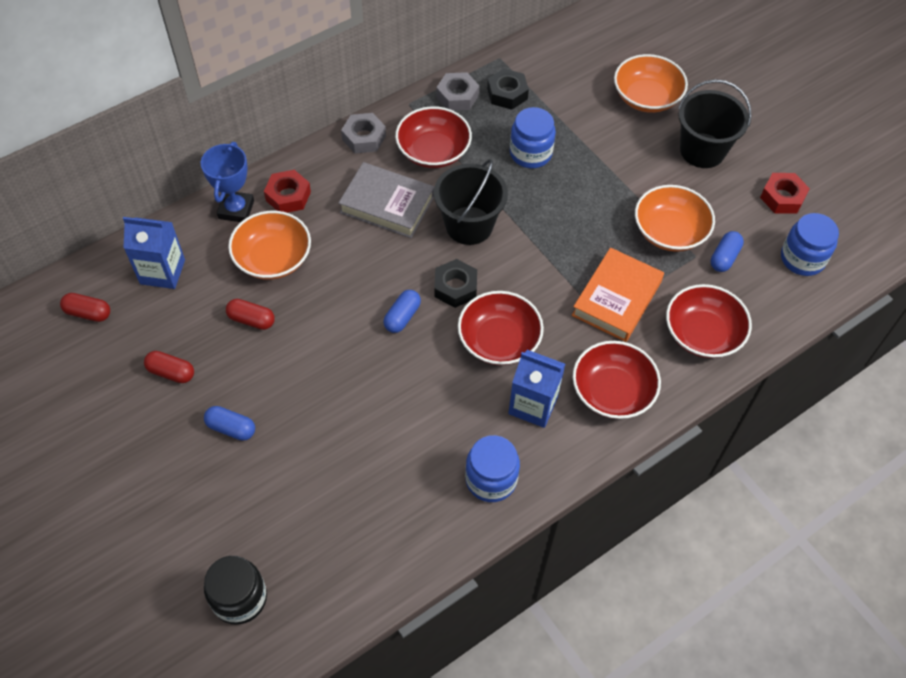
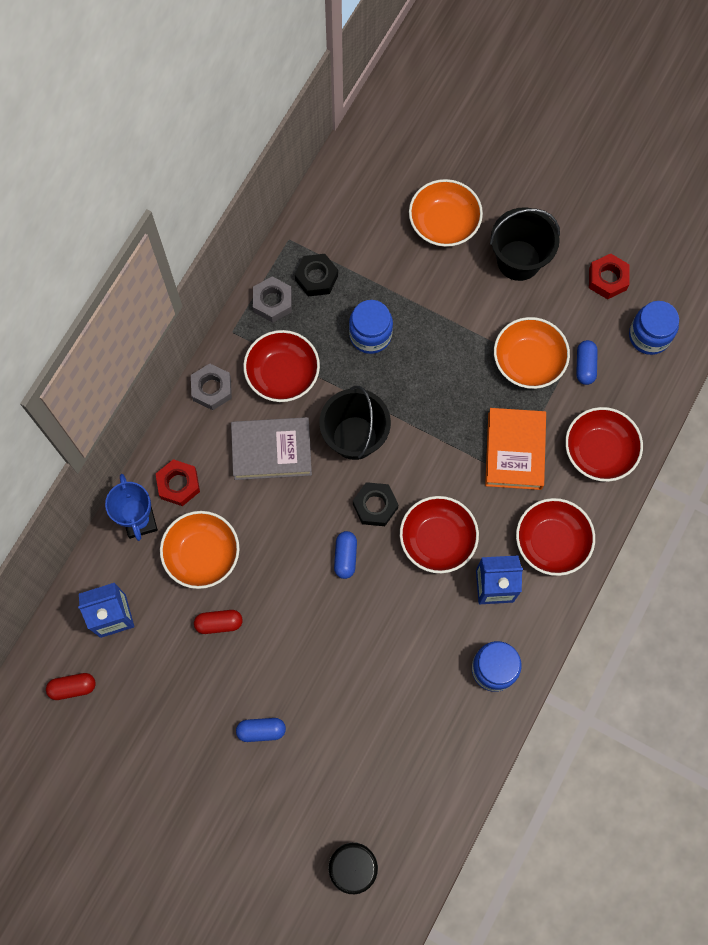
camera: 25 degrees left, 15 degrees up
red capsule [144,351,194,383] -> none

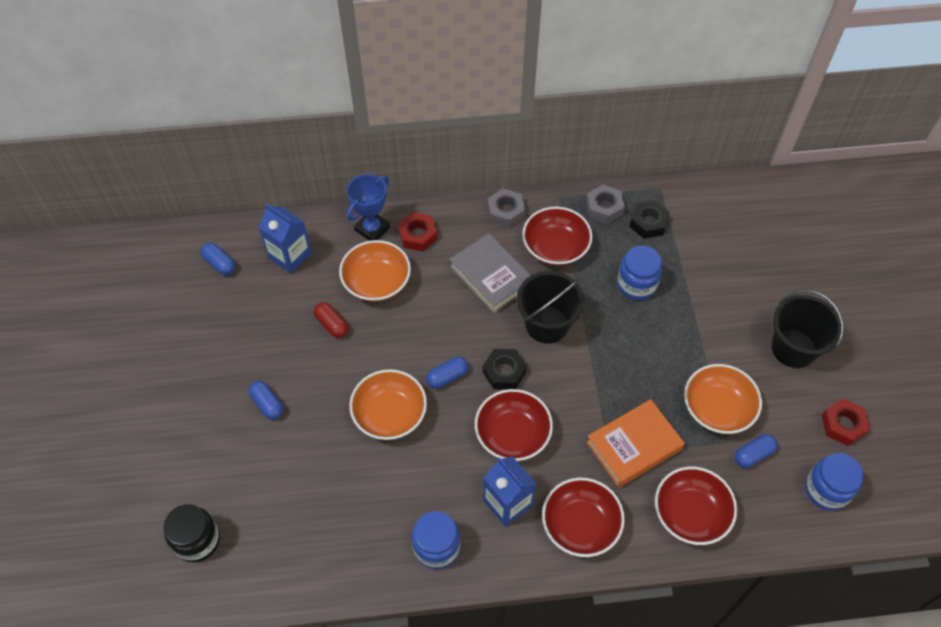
camera: 55 degrees right, 15 degrees down
red capsule [46,673,96,700] -> blue capsule [201,243,235,275]
orange bowl [409,179,483,247] -> orange bowl moved to [349,369,427,440]

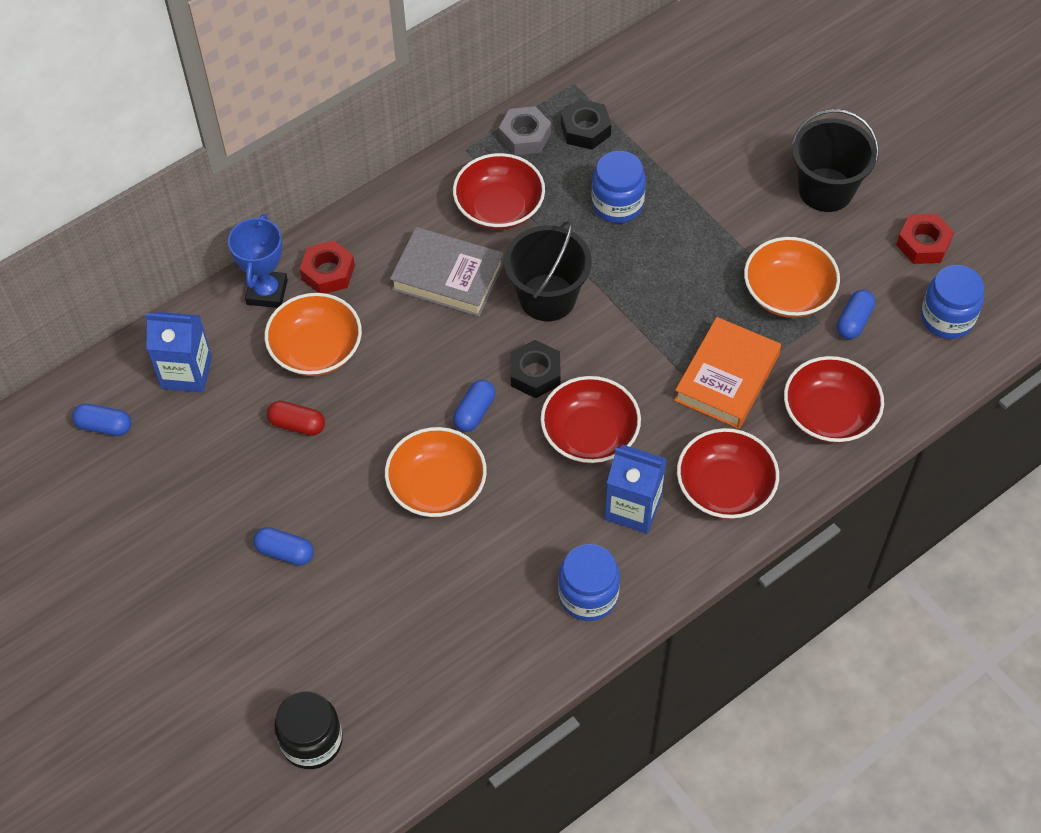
camera: 30 degrees left, 0 degrees up
grey nut [488,188,525,228] -> none

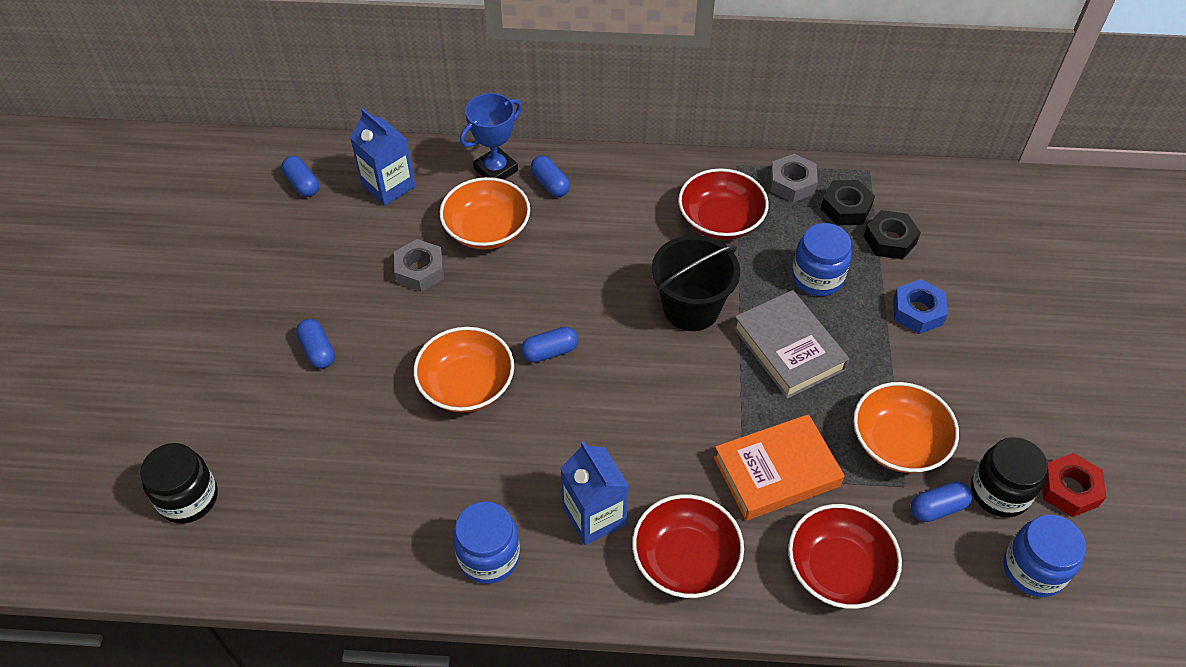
camera: 40 degrees right, 5 degrees down
red capsule [267,401,325,436] -> grey nut [394,239,444,292]
red nut [300,240,355,293] -> blue capsule [530,156,570,197]
grey book [390,227,504,317] -> grey book moved to [733,290,849,399]
black nut [510,340,561,398] -> black nut moved to [863,210,921,260]
red bowl [541,376,641,464] -> none
black bucket [791,109,879,212] -> none
none -> blue nut [893,279,948,334]
none -> black jar [971,437,1048,518]

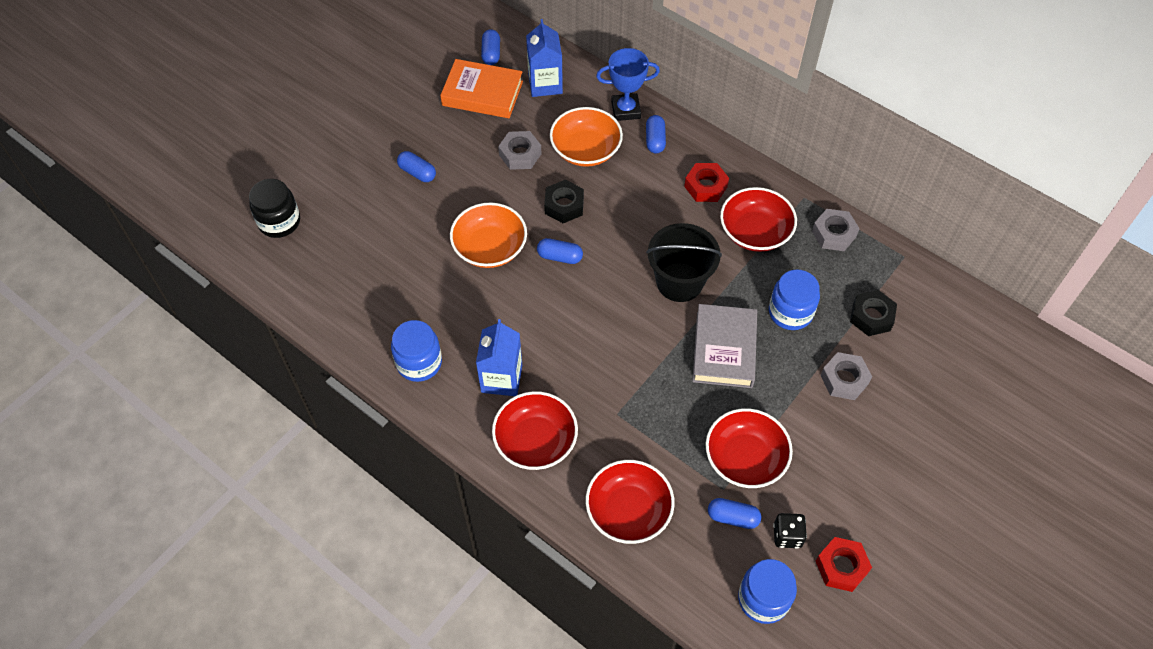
camera: 35 degrees right, 5 degrees up
blue capsule [296,319,335,369] -> blue capsule turned 60 degrees counterclockwise [397,151,436,182]
orange book [713,414,845,520] -> orange book moved to [440,59,523,118]
black nut [821,180,875,226] -> black nut moved to [544,180,584,223]
orange bowl [853,382,959,473] -> red bowl [705,408,793,488]
blue nut [893,279,948,334] -> grey nut [820,352,872,400]
black jar [971,437,1048,518] -> black dice [773,513,807,549]
none -> red nut [684,163,729,202]

